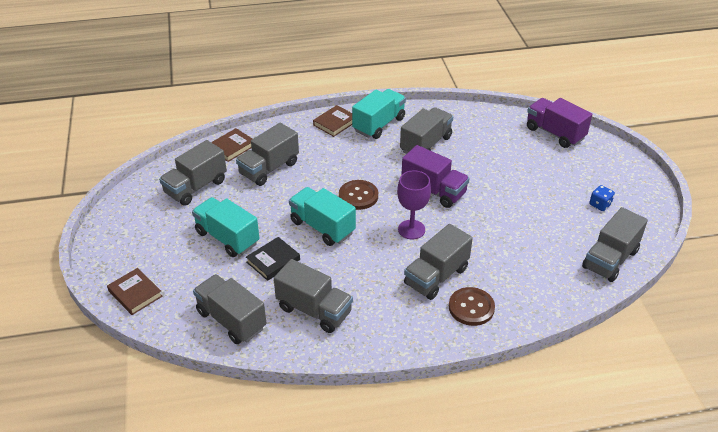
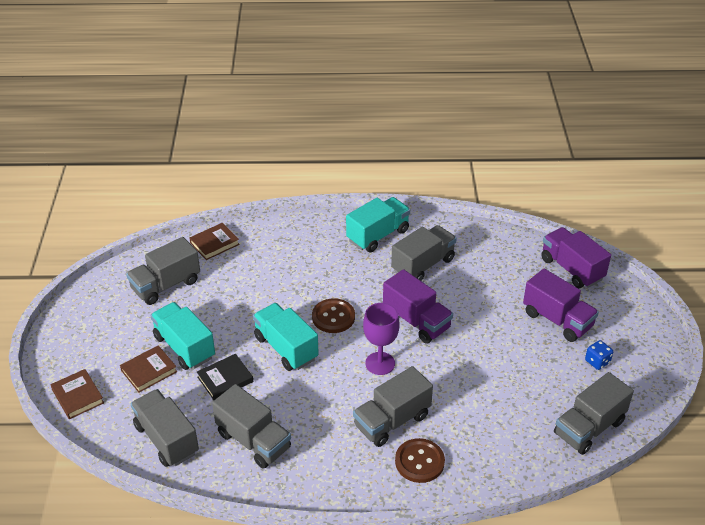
camera: 10 degrees right, 0 degrees up
grey truck [236,123,299,186] -> none
brown book [313,105,352,137] -> brown book moved to [120,345,177,393]
none -> purple truck [523,269,599,342]

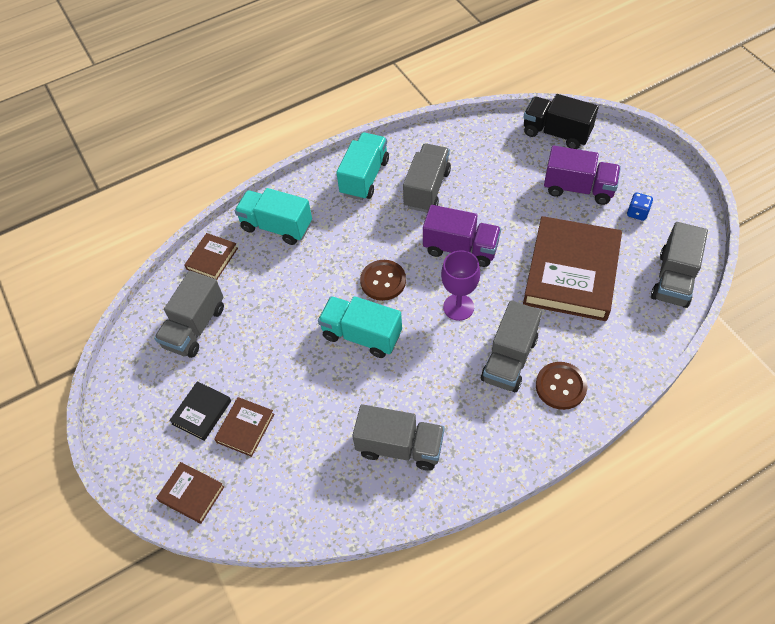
camera: 25 degrees left, 15 degrees up
grey truck [131,389,199,467] -> none
turquoise truck [150,302,215,370] -> turquoise truck moved to [235,188,312,245]
black book [197,354,253,400] -> black book moved to [169,381,231,441]
purple truck [541,227,611,288] -> black truck [523,94,599,149]
none -> brown book [523,216,622,321]

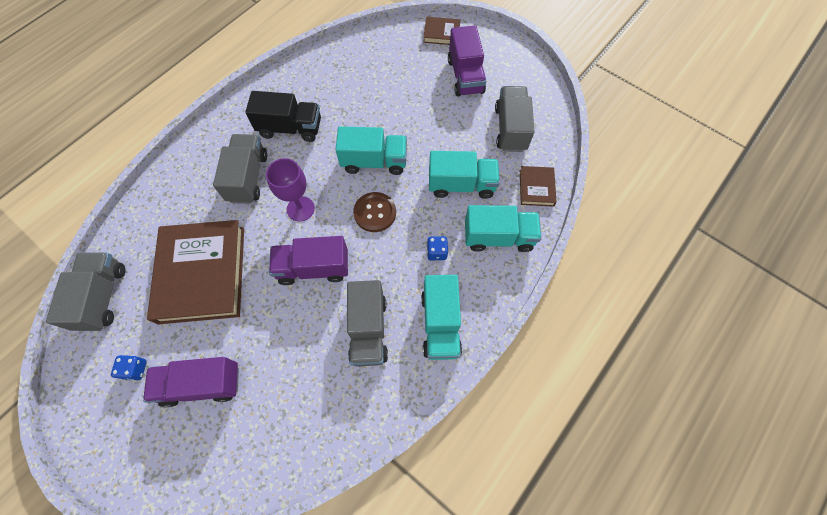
camera: 155 degrees right, 10 degrees up
black book [169,381,231,441] -> purple truck [448,25,486,96]
brown book [214,397,274,457] -> none
grey truck [352,404,444,471] -> none
black truck [523,94,599,149] -> black truck moved to [245,91,321,142]
brown button [536,362,587,410] -> none
none -> blue dice [427,236,448,260]
none -> turquoise truck [429,151,500,199]

